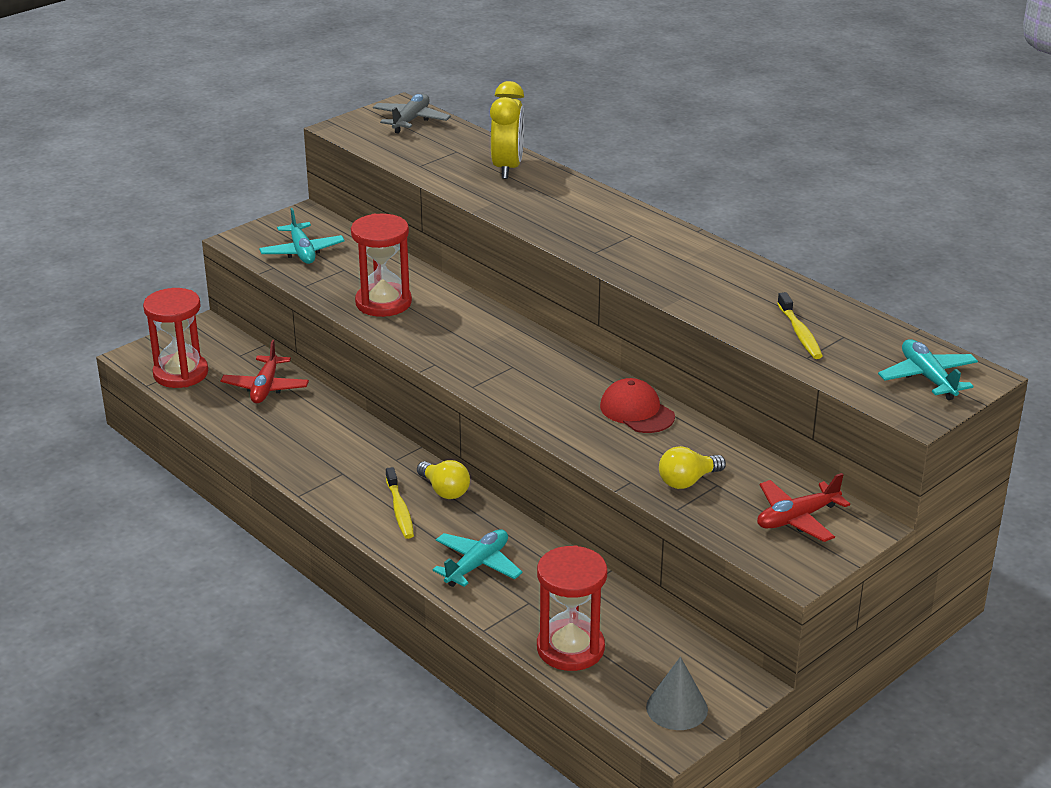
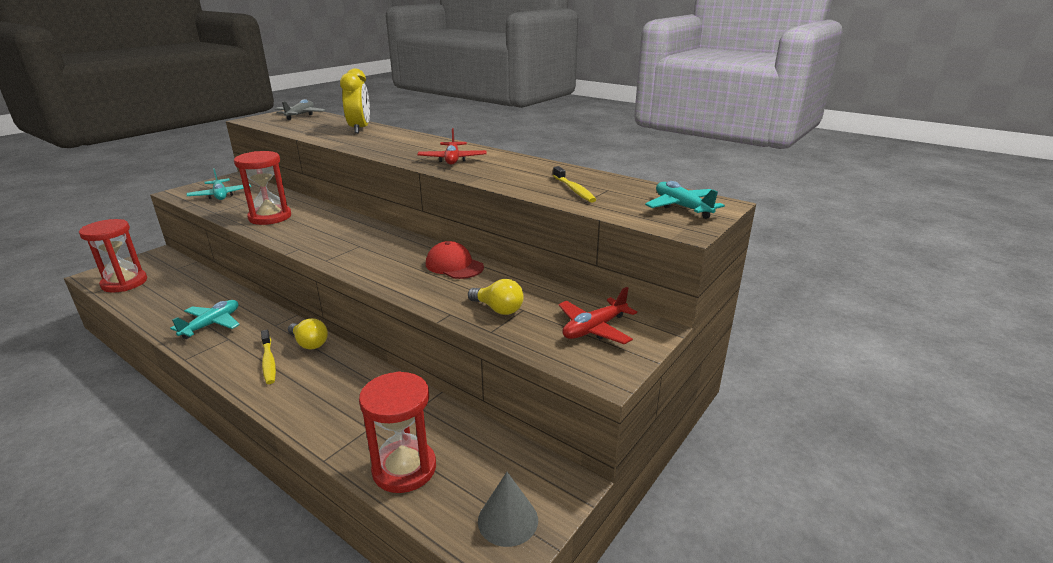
camera: 10 degrees left, 5 degrees down
red plane [221,340,309,403] -> red plane moved to [417,128,486,165]
turquoise plane [432,529,523,587] -> turquoise plane moved to [170,300,240,339]
yellow light bulb [659,446,726,489] -> yellow light bulb turned 105 degrees counterclockwise [468,279,524,315]

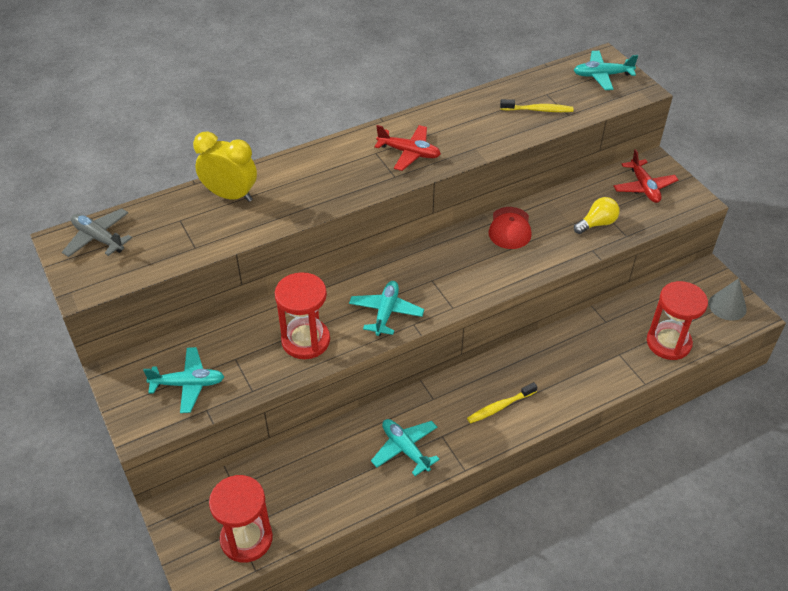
camera: 65 degrees left, 20 degrees up
yellow toothbrush [261,330,276,384] -> yellow toothbrush turned 150 degrees clockwise [467,382,537,424]
yellow light bulb [288,318,328,350] -> none
red cap [426,241,484,279] -> red cap turned 60 degrees counterclockwise [488,207,532,249]
none -> turquoise plane [349,281,424,336]

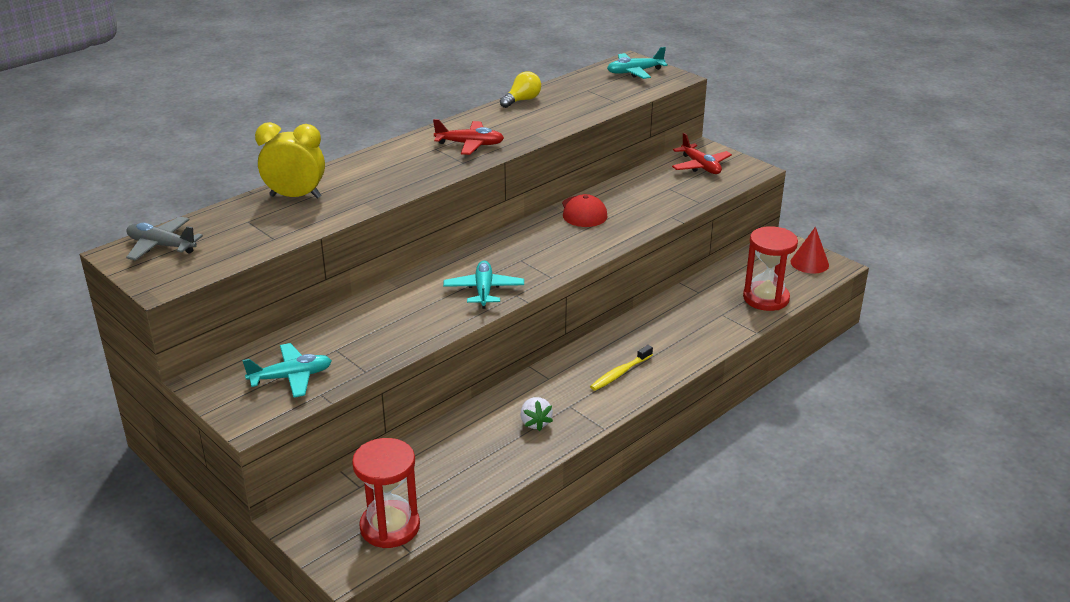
camera: 15 degrees left, 15 degrees down
red hourglass [275,272,330,359] -> none
turquoise plane [371,419,440,476] -> white strawberry [521,397,553,431]
yellow toothbrush [500,99,573,112] -> none
yellow light bulb [574,197,620,234] -> yellow light bulb moved to [500,71,541,108]
grey cone [709,278,747,321] -> red cone [791,227,829,274]

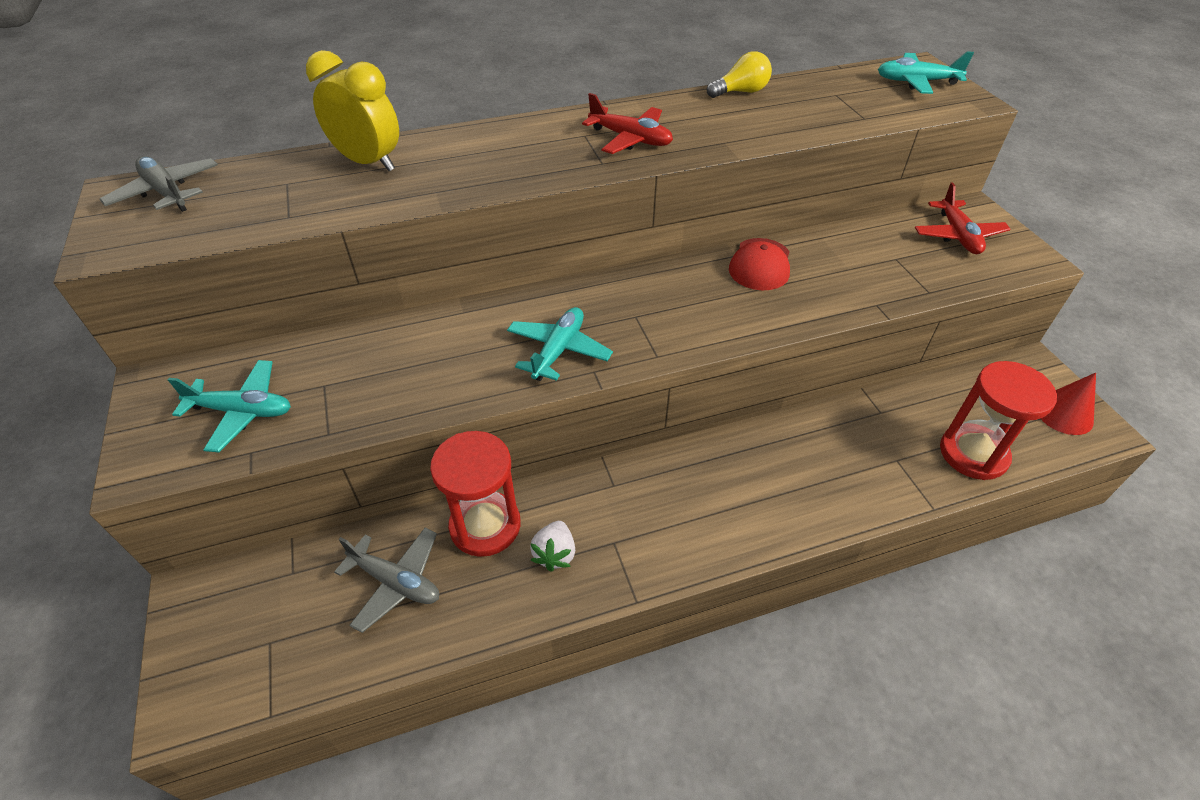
camera: 25 degrees right, 15 degrees up
red hourglass [352,438,420,548] -> red hourglass moved to [430,431,520,557]
yellow toothbrush [590,345,653,391] -> none
none -> grey plane [334,528,439,633]

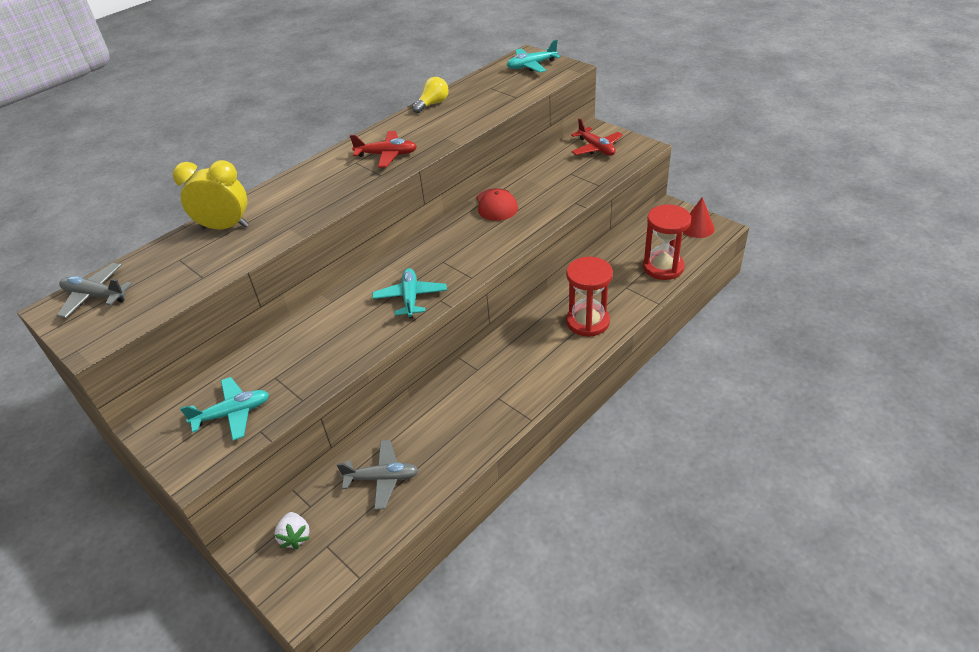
camera: 25 degrees left, 5 degrees down
red hourglass [430,431,520,557] -> red hourglass moved to [566,257,613,337]
white strawberry [530,521,575,572] -> white strawberry moved to [275,512,310,549]

